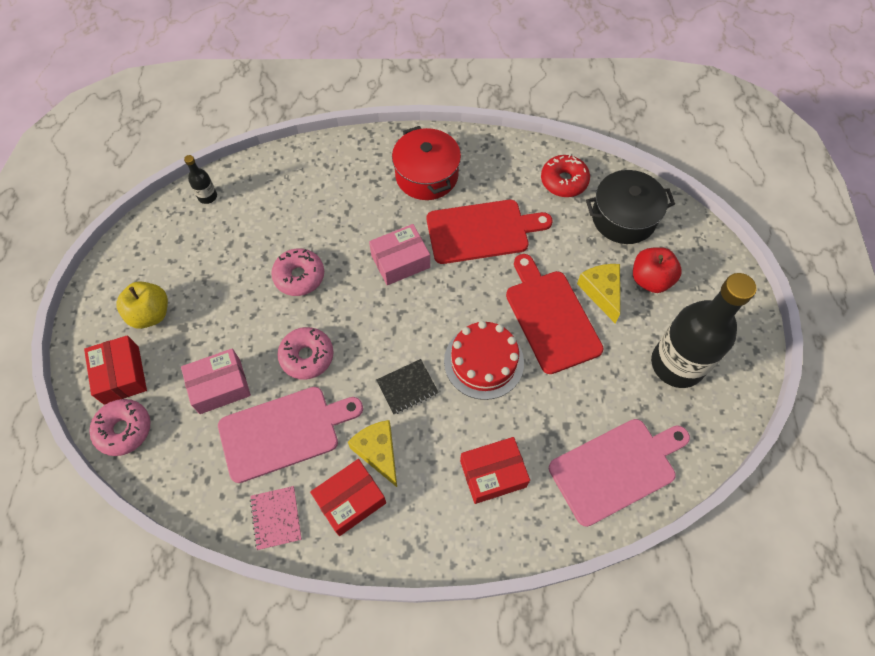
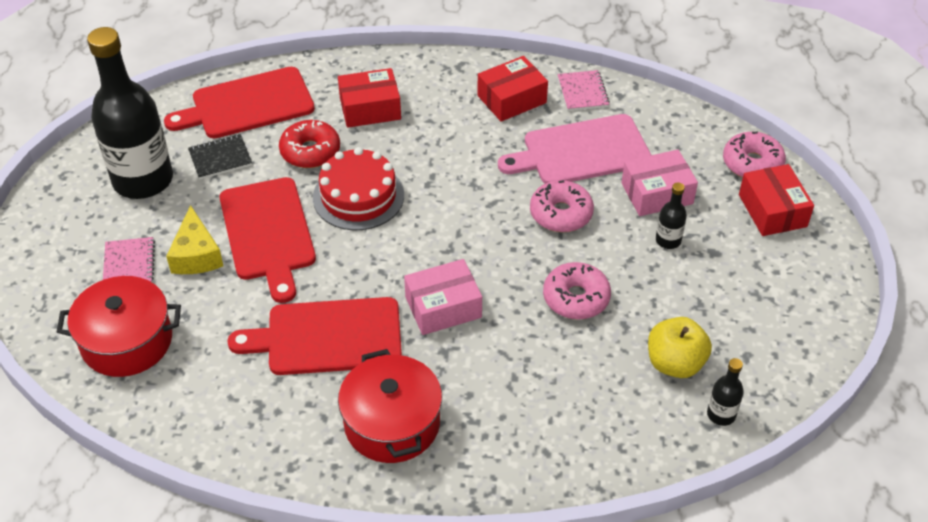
camera: 175 degrees left, 15 degrees down
yellow apple [116,281,168,329] -> yellow apple moved to [648,317,712,378]
yellow cheese [348,420,397,487] -> none
black notebook [376,359,439,415] -> black notebook moved to [188,134,252,179]
red donut [541,154,590,197] -> red donut moved to [279,120,340,168]
pink cutting board [549,419,690,527] -> red cutting board [164,67,315,138]
black pot [586,170,675,244] -> red pot [57,276,181,377]
red apple [633,247,682,293] -> pink notebook [103,237,155,282]
none -> black bottle [656,182,687,249]

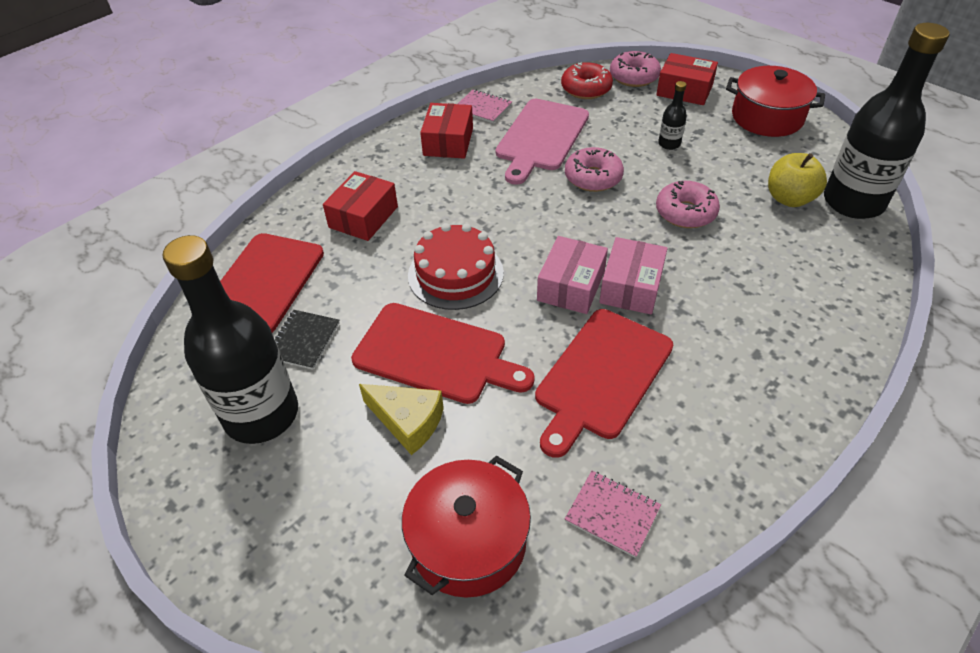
camera: 50 degrees left, 0 degrees up
pink notebook [103,237,155,282] -> pink notebook moved to [565,471,661,558]
red donut [279,120,340,168] -> red donut moved to [561,62,613,99]
red pot [338,349,442,463] -> red pot moved to [726,66,825,137]
pink box [621,150,698,216] -> pink box moved to [537,236,608,314]
black bottle [707,358,744,426] -> black bottle [824,23,950,219], size x2.45

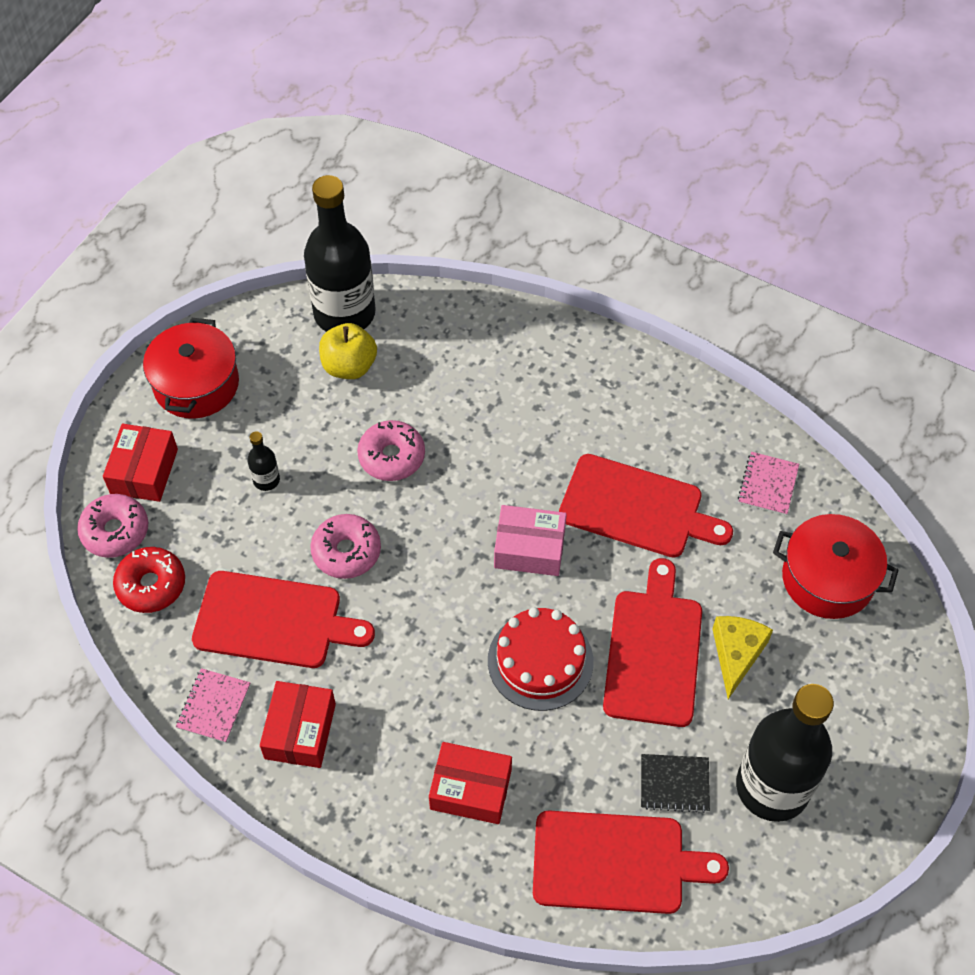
camera: 105 degrees left, 10 degrees up
red box [420,103,473,159] -> red box turned 75 degrees counterclockwise [260,681,336,768]
pink cutting board [496,99,589,185] -> red cutting board [192,571,375,668]
pink box [599,237,668,315] -> none

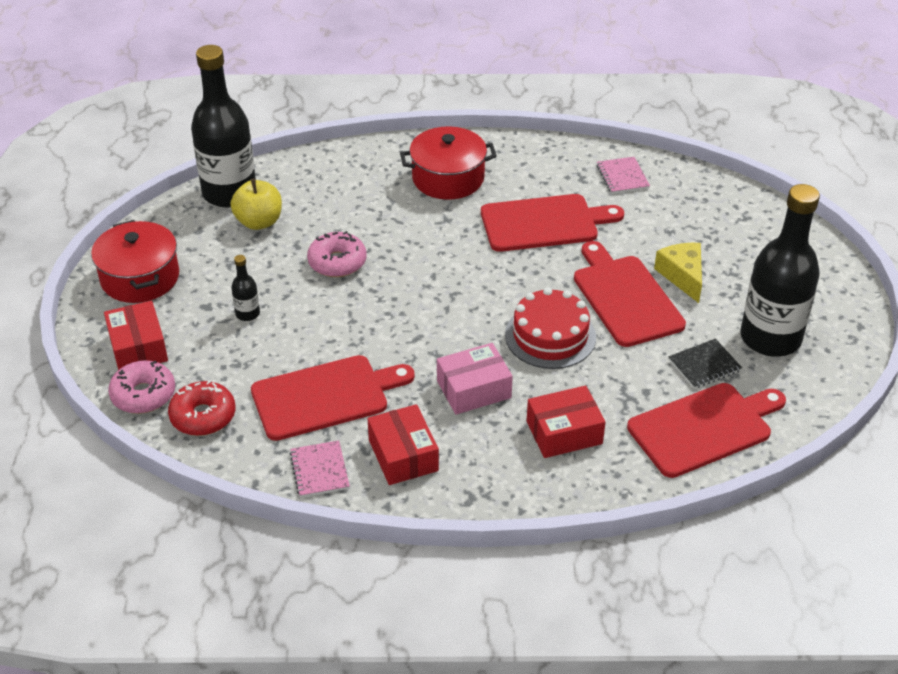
camera: 30 degrees left, 15 degrees down
pink donut [310,514,381,579] -> none
pink box [494,505,567,576] -> pink box moved to [437,343,513,415]
red pot [773,514,898,619] -> red pot moved to [400,126,497,200]

